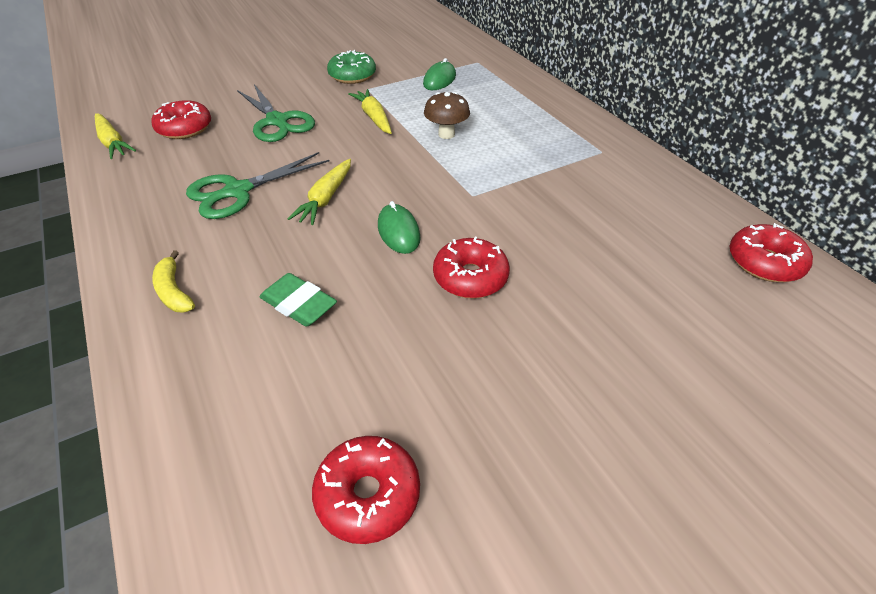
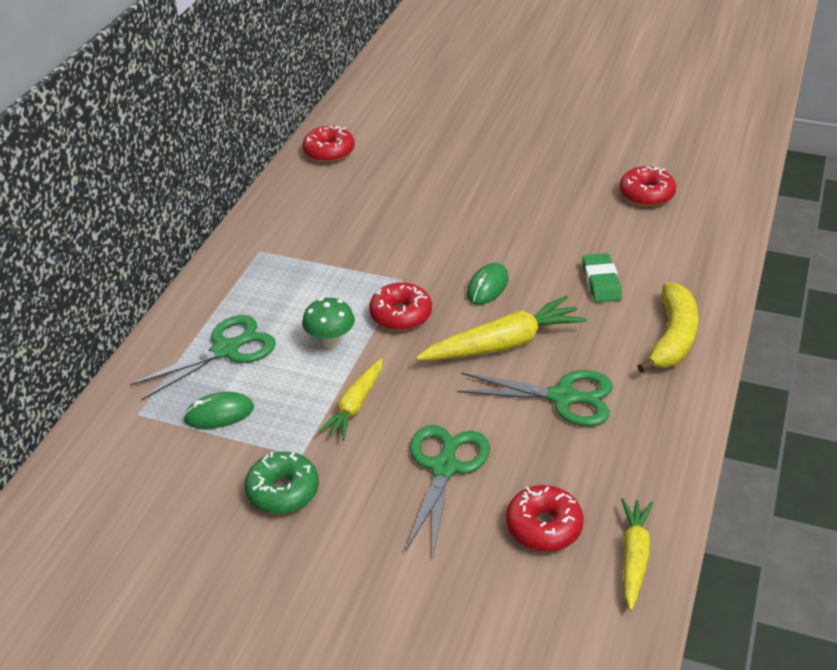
camera: 130 degrees left, 5 degrees down
yellow banana [152,250,195,312] -> yellow banana [637,282,699,373], size x1.78
yellow carrot [287,159,351,225] -> yellow carrot [416,296,587,361], size x1.59
brown mushroom [424,92,470,139] -> green mushroom [302,298,355,348]
red donut [433,237,510,299] -> red donut moved to [369,283,432,331]
none -> green scissors [130,315,276,400]

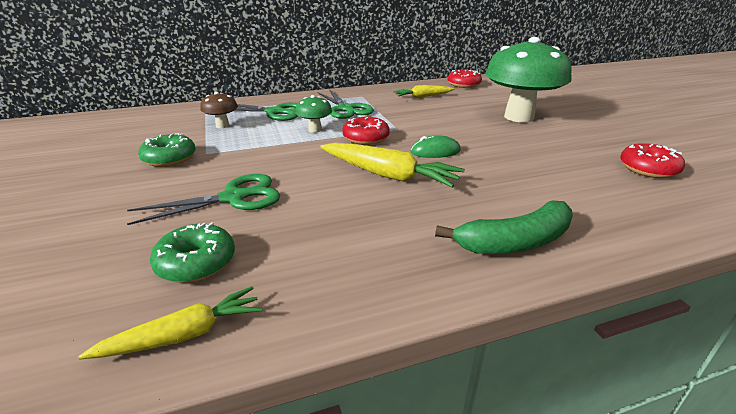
camera: 50 degrees right, 10 degrees down
green mouse [183,392,254,429] -> brown mushroom [200,92,238,128]
yellow carrot [318,358,383,440] -> yellow carrot moved to [393,85,454,98]
green scissors [457,370,613,427] -> green scissors moved to [318,90,374,119]
red donut [506,485,584,552] -> green donut [150,222,235,283]
green eraser [582,253,622,302] -> none
yellow banana [637,282,699,373] -> green banana [435,201,573,254]
none -> green mushroom [486,37,572,122]

